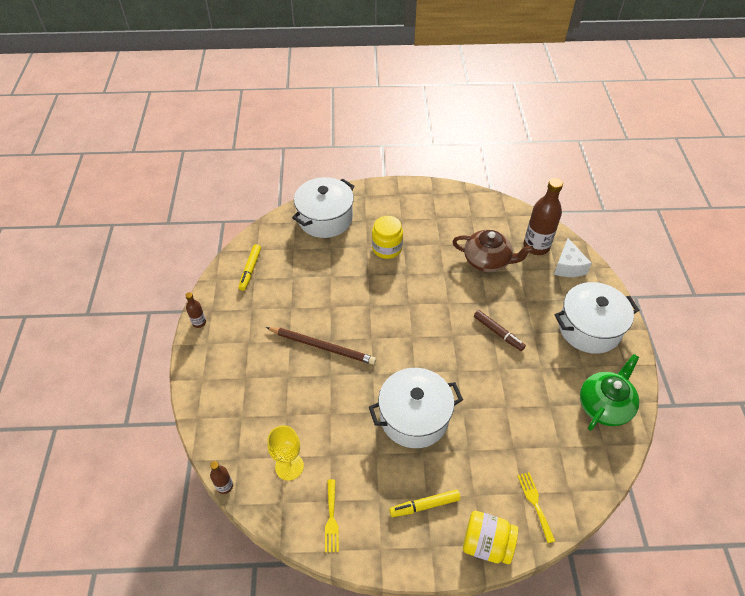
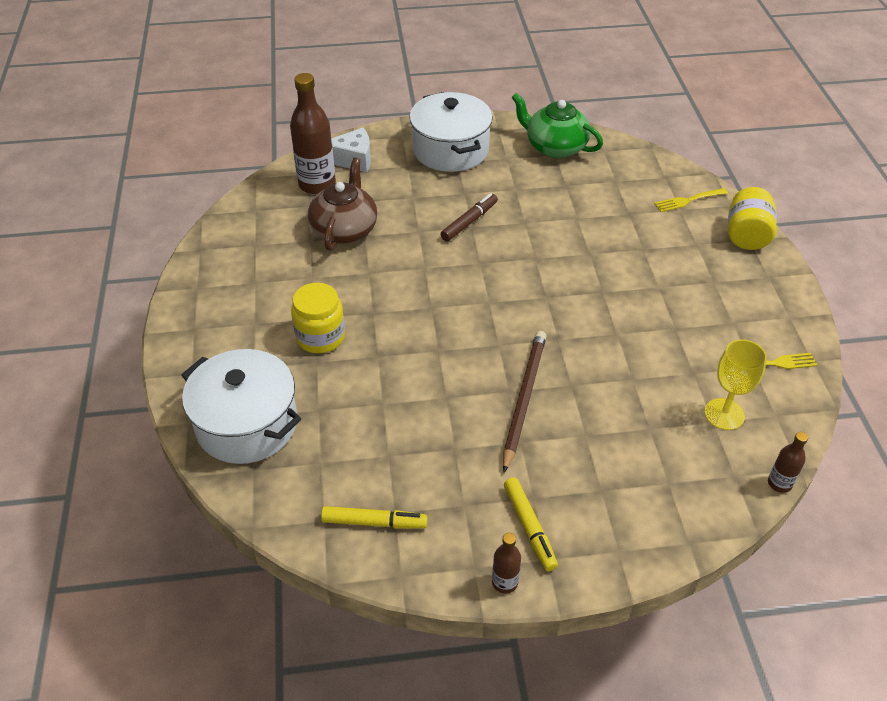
camera: 95 degrees left, 5 degrees down
white pot [369,368,463,448] -> none
yellow marker [389,490,460,517] -> yellow marker moved to [504,477,558,571]

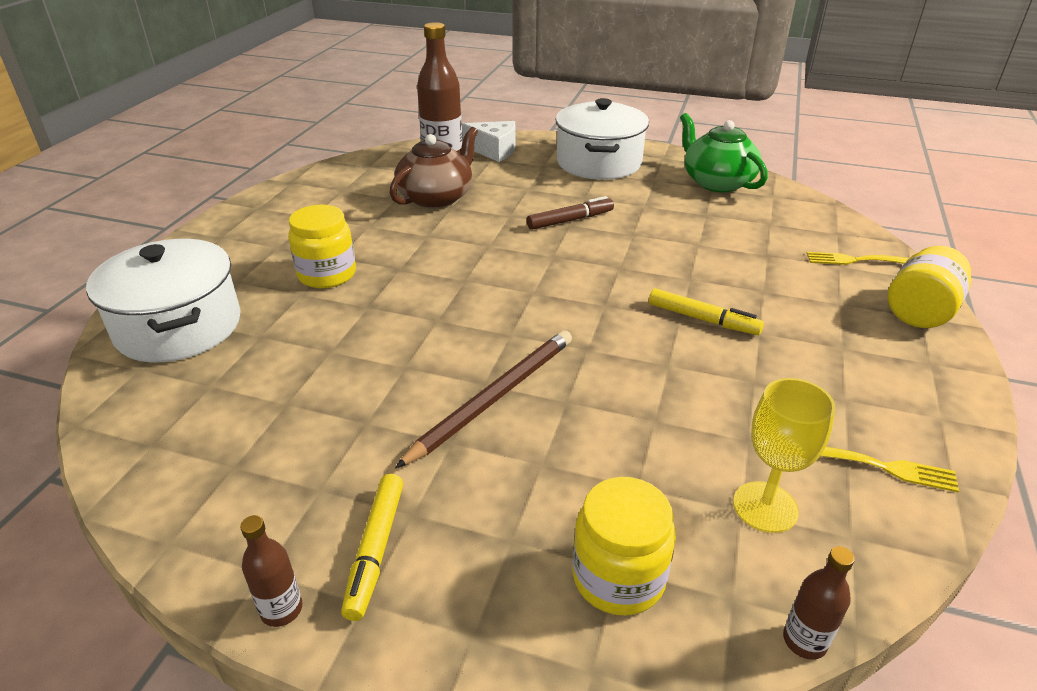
camera: 25 degrees right, 10 degrees down
yellow marker [321,506,428,528] -> yellow marker moved to [649,288,764,335]
none -> yellow jar [572,477,676,616]

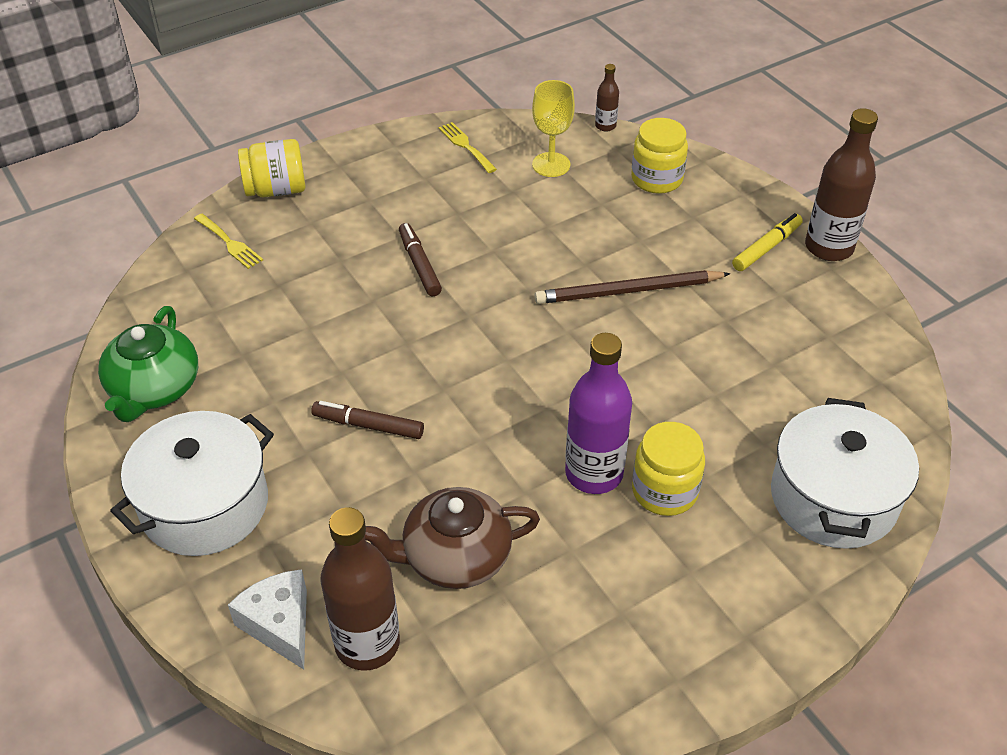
camera: 140 degrees left, 10 degrees up
brown bottle [240,515,303,627] -> brown bottle [805,108,878,261], size x2.06
yellow marker [649,288,764,335] -> brown marker [399,223,442,297]
none -> purple bottle [565,333,632,494]

